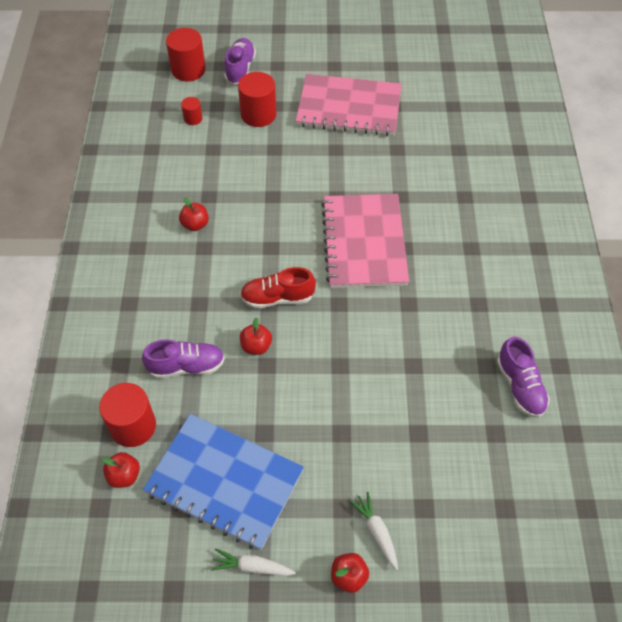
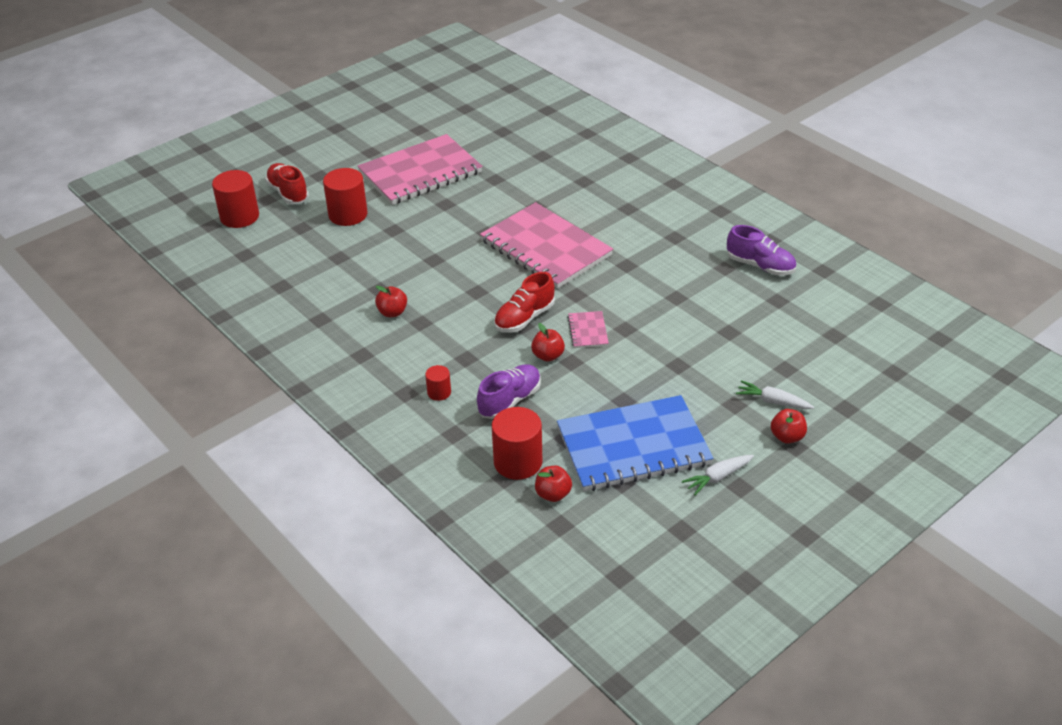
camera: 40 degrees left, 15 degrees down
red cylinder [181,97,202,125] -> red cylinder moved to [425,365,451,401]
purple shoe [224,38,256,85] -> red shoe [265,163,309,204]
none -> pink notebook [567,311,609,348]

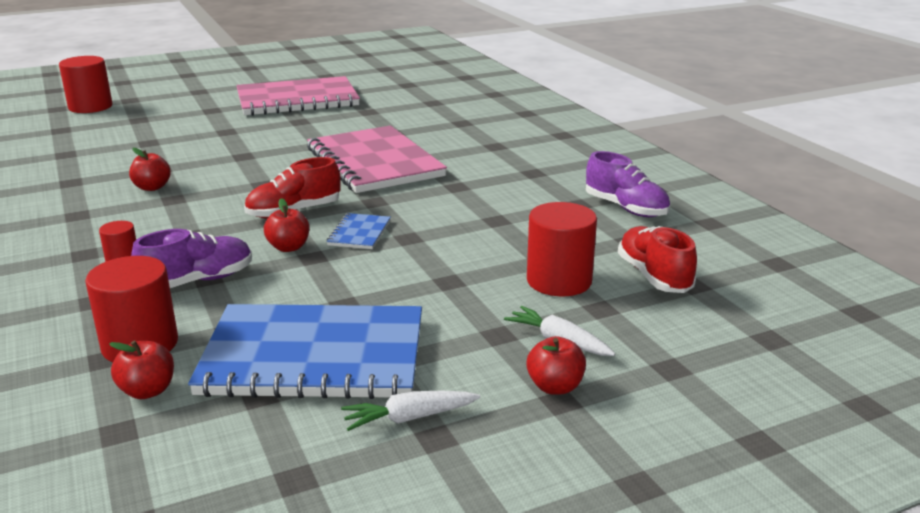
camera: 15 degrees right, 15 degrees down
red shoe [265,163,309,204] -> red shoe moved to [618,226,697,293]
red cylinder [323,168,367,226] -> red cylinder moved to [527,202,597,296]
pink notebook [567,311,609,348] -> blue notebook [327,213,391,249]

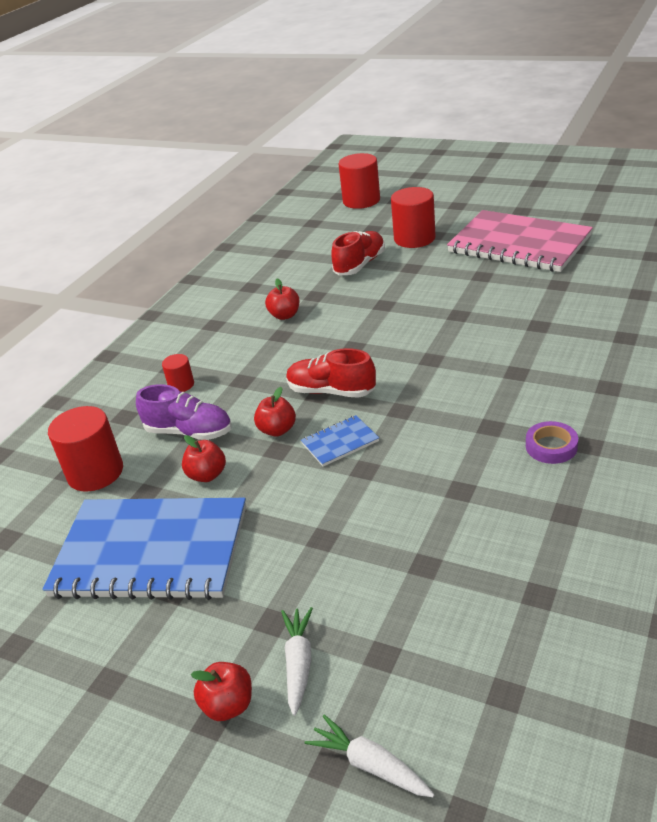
camera: 55 degrees right, 10 degrees up
red apple [109,340,174,399] -> red apple moved to [182,435,226,482]
blue notebook [188,304,422,399] -> blue notebook turned 45 degrees counterclockwise [42,498,246,600]
pink notebook [307,126,447,193] -> none
white carrot [341,390,480,431] -> white carrot moved to [305,715,435,797]
red cylinder [527,202,597,296] -> red cylinder moved to [391,187,436,248]
purple shoe [586,151,670,217] -> none
red shoe [618,226,697,293] -> red shoe moved to [331,231,385,276]
none -> purple tape [526,421,578,464]

